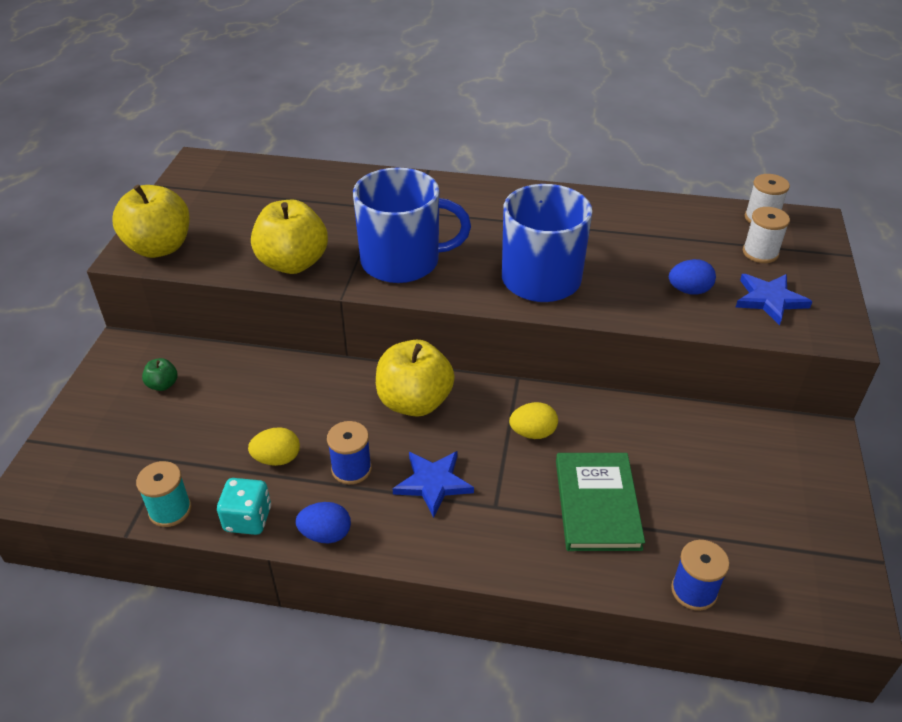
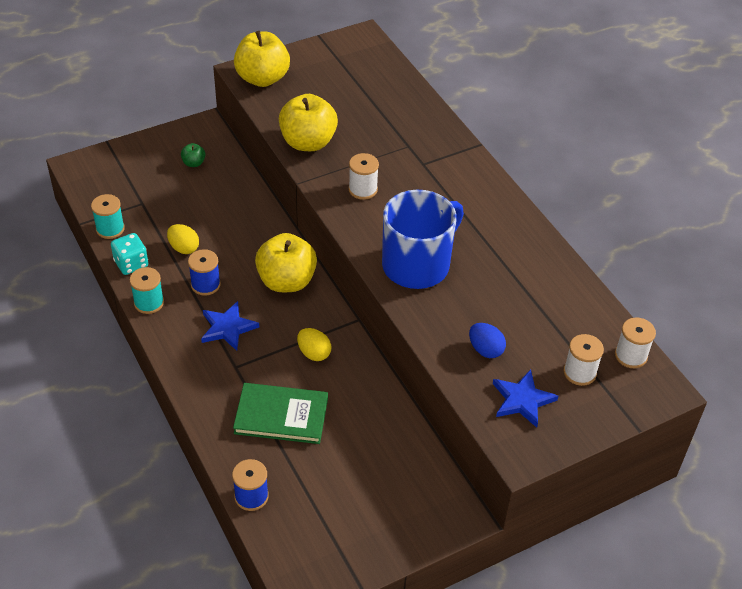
camera: 50 degrees right, 5 degrees up
blue egg [295,502,351,543] -> turquoise spool [130,267,164,314]
blue mug [353,167,471,283] -> white spool [348,153,379,200]
green book [556,453,645,551] -> green book turned 45 degrees clockwise [233,383,328,444]

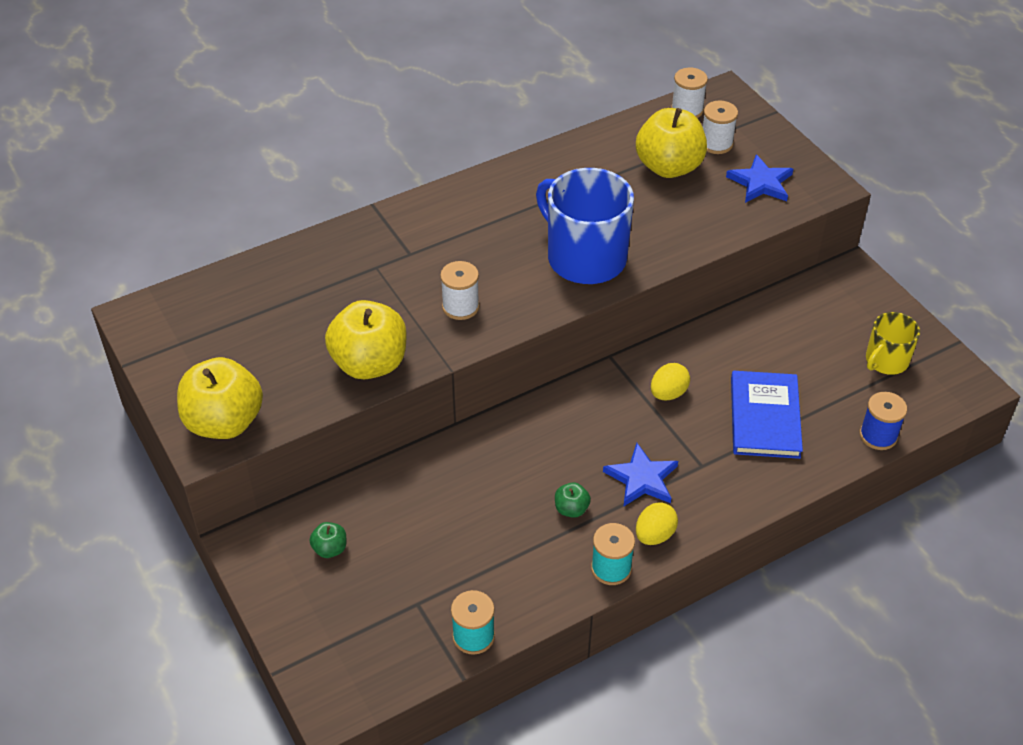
camera: 90 degrees left, 0 degrees up
turquoise dice [111,233,148,275] -> none
yellow egg [167,224,199,254] -> yellow egg moved to [636,502,678,545]
blue spool [188,249,221,296] -> green apple [555,482,591,518]
green book [233,383,328,444] -> blue book [731,371,803,459]
yellow apple [255,233,317,292] -> yellow apple moved to [636,108,707,178]
blue egg [469,323,506,358] -> none
none -> yellow mug [866,312,920,375]

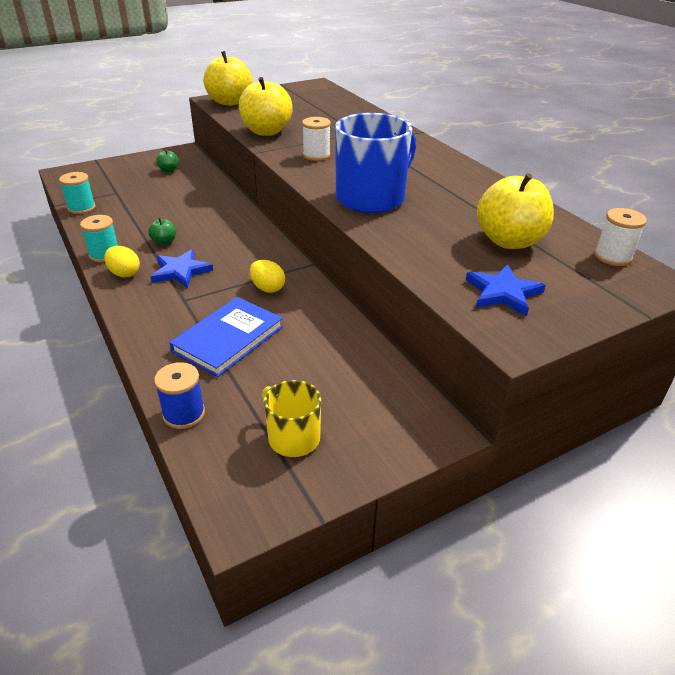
camera: 90 degrees right, 10 degrees down
white spool [703,101,738,154] -> none
blue book [731,371,803,459] -> blue book turned 60 degrees counterclockwise [169,297,283,377]

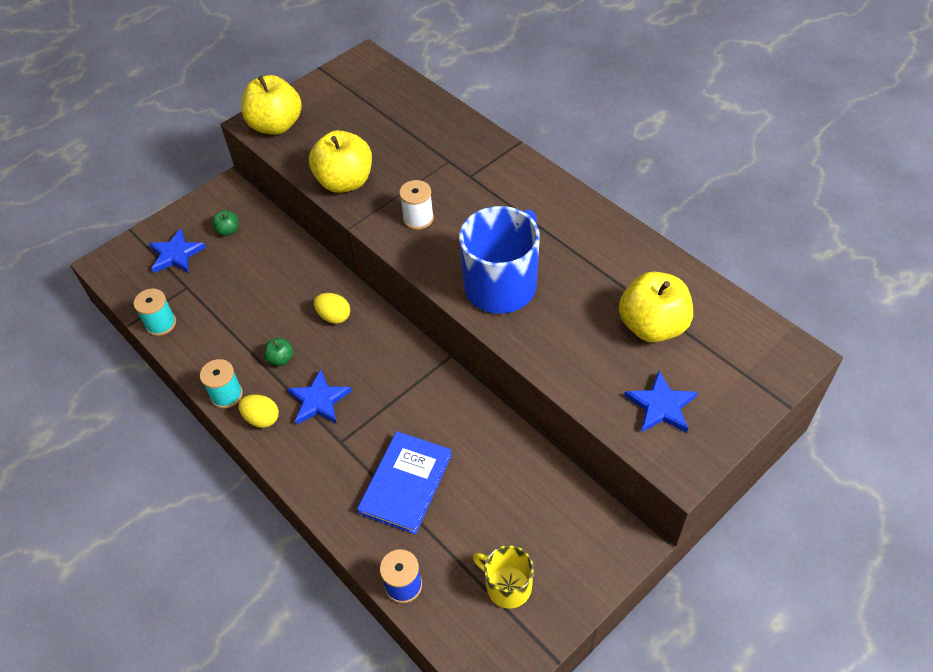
camera: 10 degrees left, 15 degrees up
yellow egg [250,260,285,293] -> yellow egg moved to [314,293,350,324]
white spool [594,208,647,266] -> none
none -> blue star [149,228,206,273]

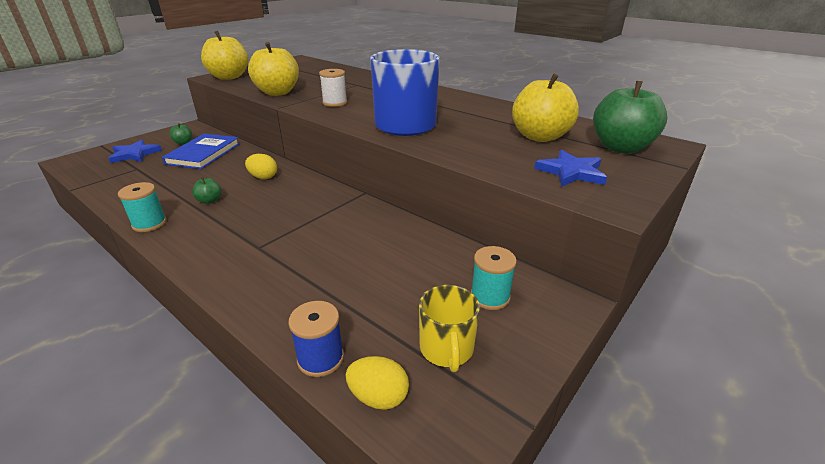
camera: 10 degrees left, 20 degrees down
turquoise spool [133,288,176,336] -> turquoise spool moved to [471,246,517,310]
yellow egg [239,394,279,428] -> yellow egg moved to [346,356,409,410]
blue star [287,369,352,425] -> none
blue book [357,431,452,535] -> blue book moved to [162,134,240,169]
yellow mug [473,545,534,609] -> yellow mug turned 120 degrees counterclockwise [419,285,480,372]
none -> green apple [593,81,667,154]

